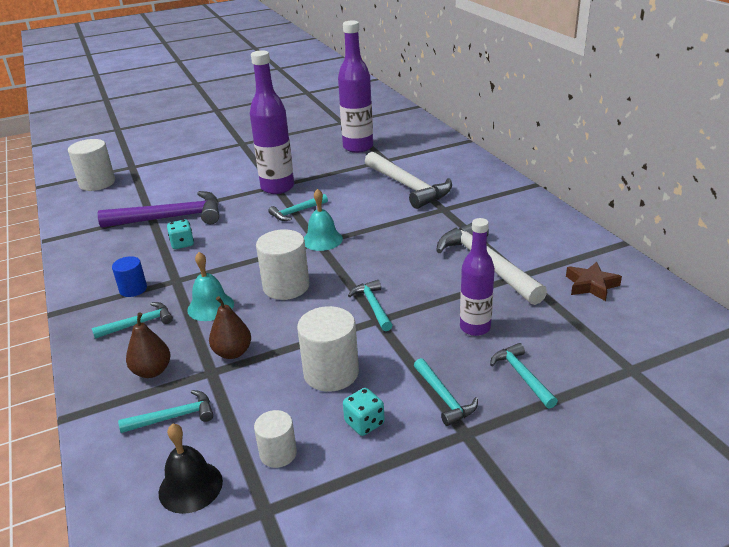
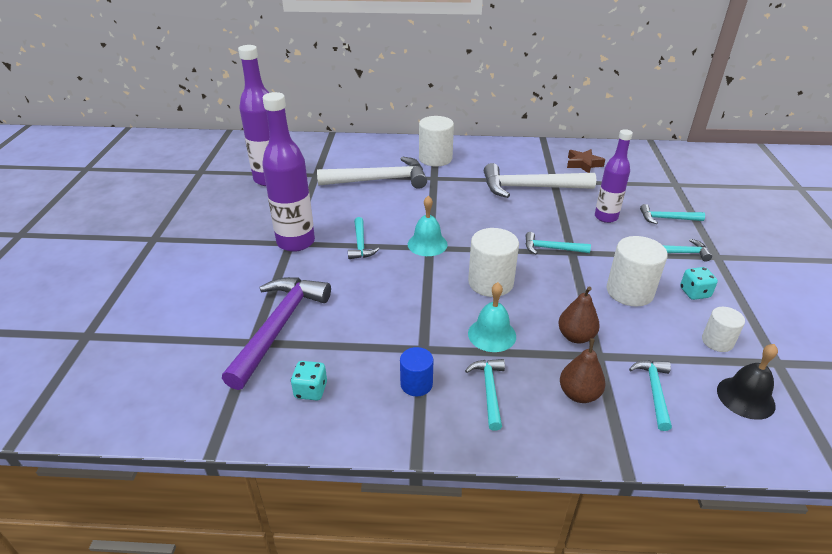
camera: 65 degrees left, 5 degrees up
white cylinder [68,139,115,191] -> white cylinder moved to [419,116,454,166]
turquoise dice [167,220,194,249] -> turquoise dice moved to [291,361,327,401]

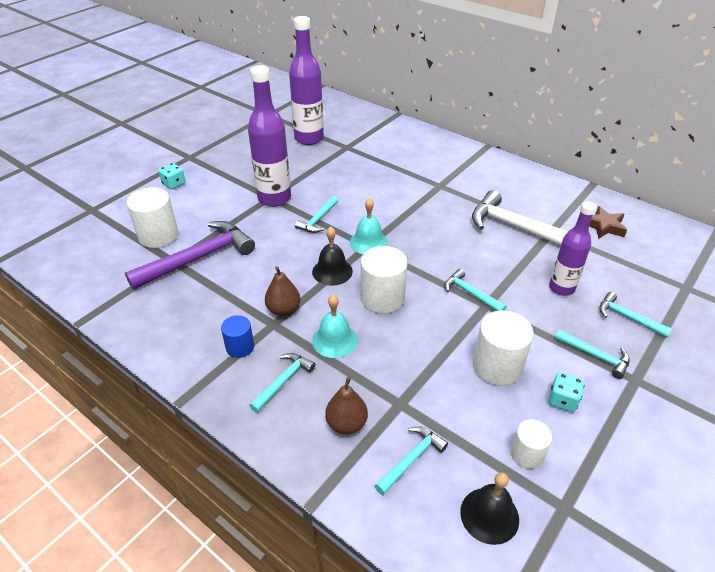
camera: 35 degrees right, 5 degrees up
turquoise dice [291,361,327,401] -> turquoise dice moved to [159,163,185,189]
white hammer [317,156,427,189] -> none
white cylinder [419,116,454,166] -> white cylinder moved to [127,188,178,248]
brown pear [558,286,600,343] -> brown pear moved to [265,266,301,316]
none -> black bell [312,227,353,286]

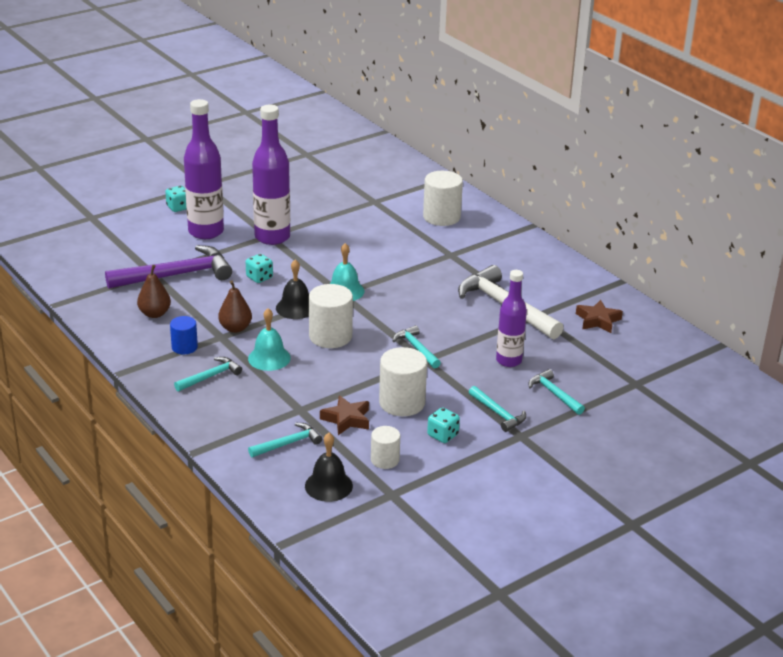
camera: 15 degrees right, 10 degrees down
white cylinder [127,188,178,248] -> white cylinder moved to [423,171,463,226]
purple bottle [289,16,324,145] -> purple bottle moved to [184,99,224,239]
turquoise hammer [295,196,338,233] -> none
brown pear [325,377,368,434] -> brown pear moved to [137,265,171,318]
none -> turquoise dice [246,254,273,283]
none -> brown star [320,395,369,435]

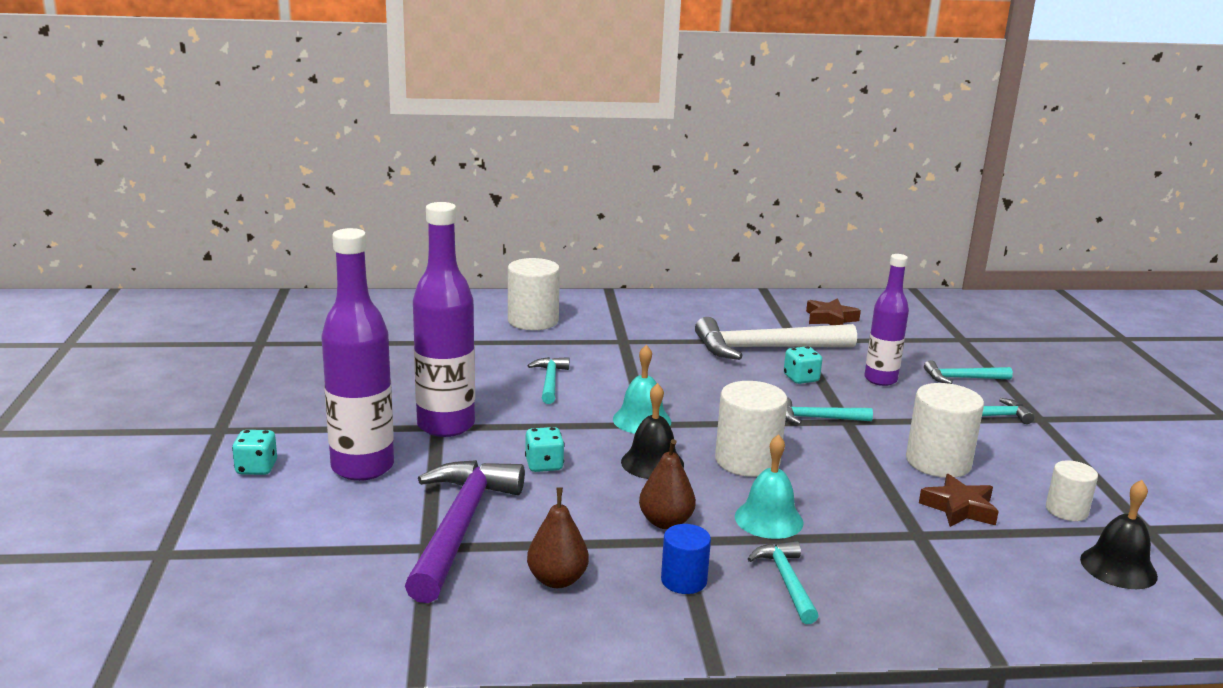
camera: 60 degrees left, 10 degrees down
turquoise hammer [248,423,322,457] -> turquoise hammer moved to [527,357,569,404]
turquoise dice [427,407,460,443] -> turquoise dice moved to [784,346,822,384]

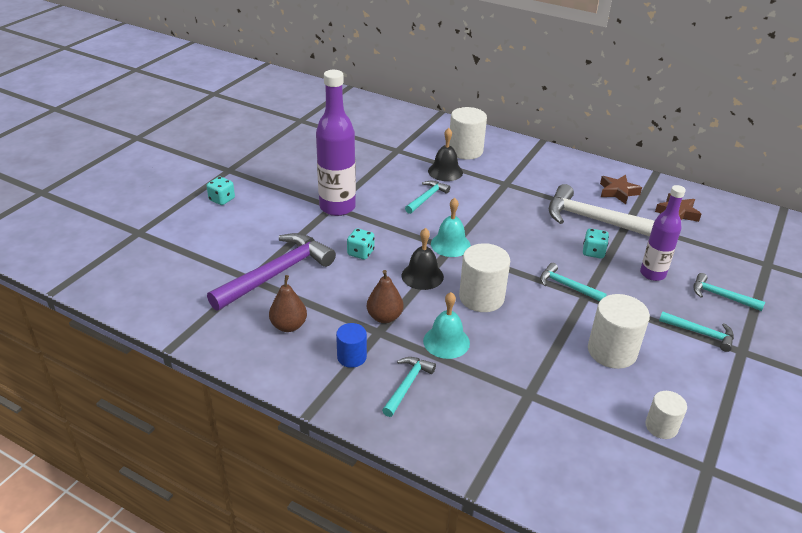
camera: 35 degrees right, 15 degrees up
purple bottle [321,228,394,481] -> none
brown star [919,474,999,527] -> brown star moved to [600,175,642,204]
black bell [1080,480,1158,589] -> black bell moved to [428,128,463,181]

